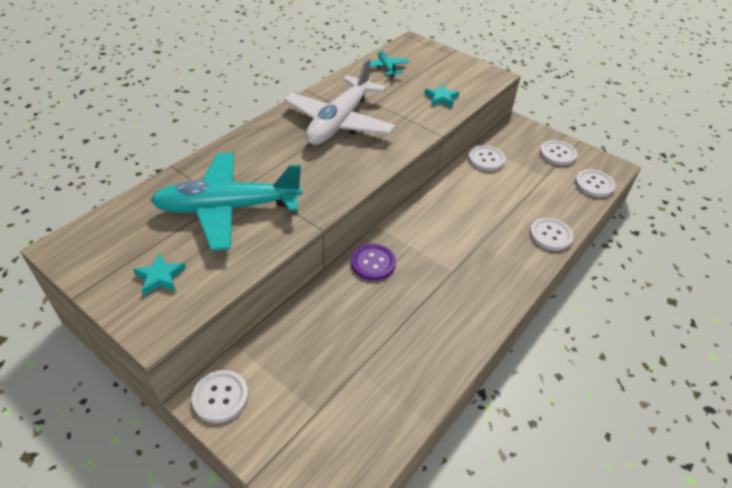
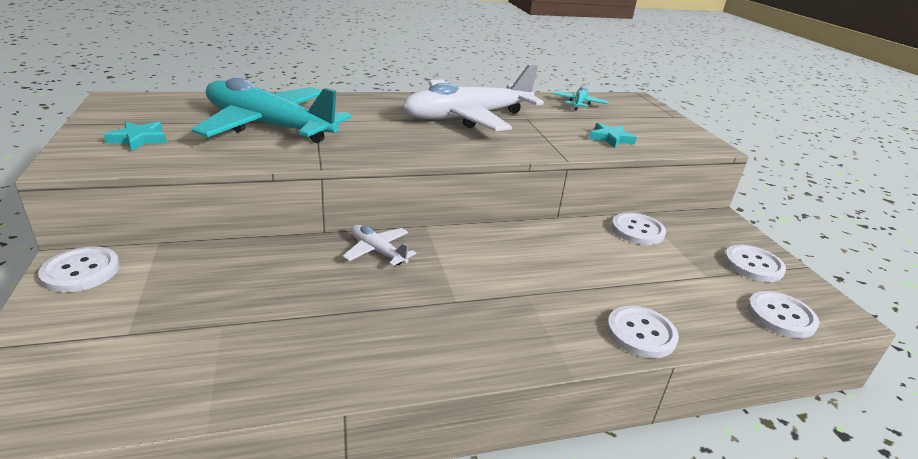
camera: 35 degrees right, 15 degrees down
purple button [351,244,396,280] -> white plane [342,225,416,266]

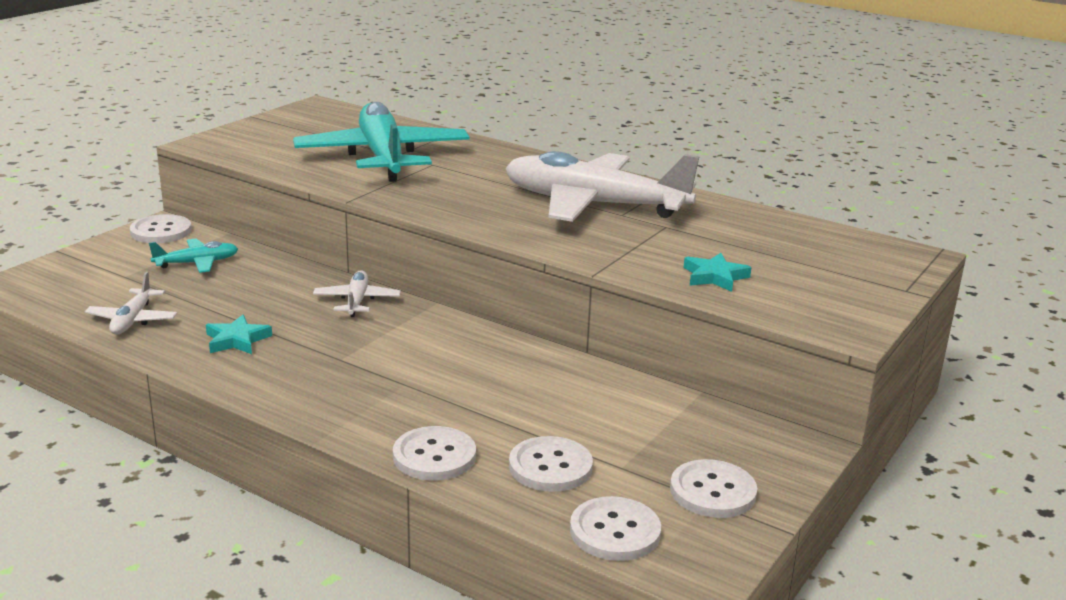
camera: 50 degrees right, 5 degrees down
turquoise star [104,122,167,151] -> turquoise star moved to [206,315,272,354]
turquoise plane [553,86,609,111] -> turquoise plane moved to [149,238,238,273]
white button [611,212,666,245] -> white button moved to [509,436,593,492]
none -> white plane [85,272,177,335]

